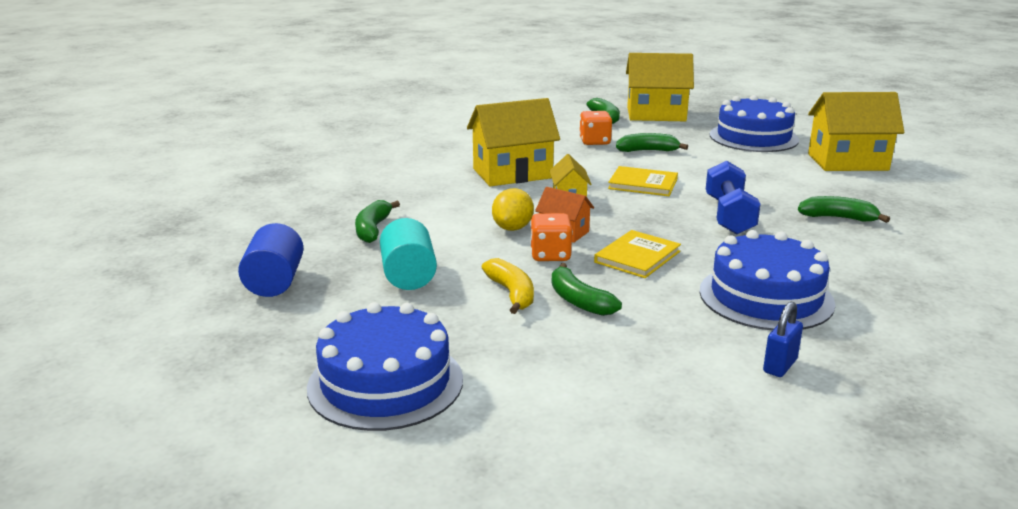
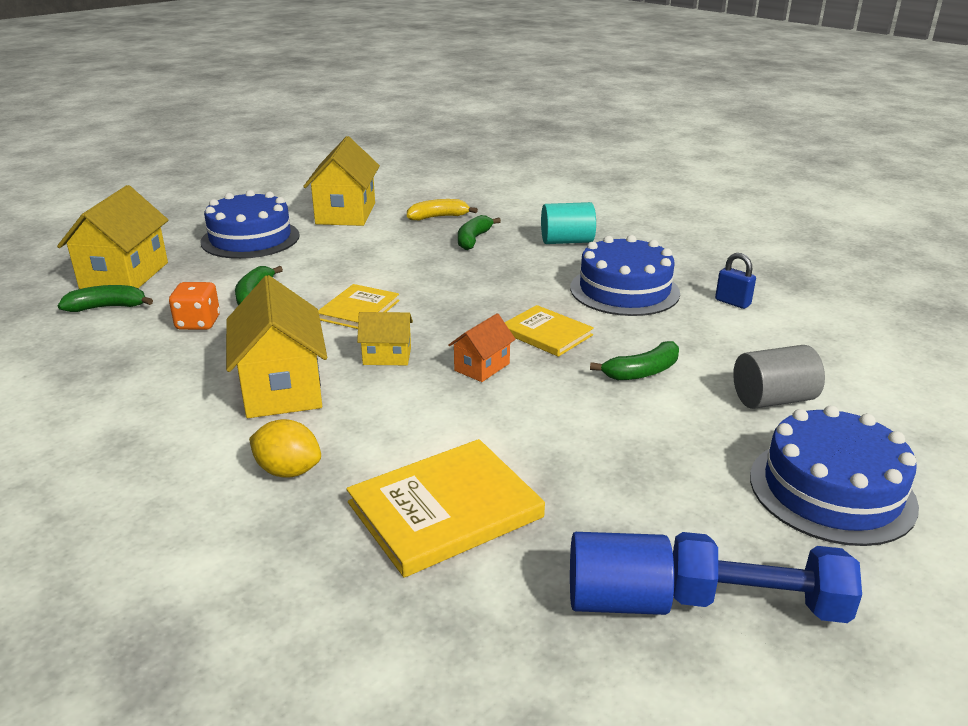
camera: 85 degrees left, 5 degrees up
green banana [355,200,400,243] -> yellow book [346,439,545,578]
turquoise cylinder [380,218,437,290] -> turquoise cylinder moved to [541,202,596,244]
yellow banana [482,258,534,314] -> yellow banana moved to [407,199,478,220]
yellow lemon [492,188,534,231] -> yellow lemon moved to [249,419,321,478]
orange dice [530,213,573,261] -> none
blue dumbbell [706,161,761,234] -> blue dumbbell moved to [673,532,862,623]
none -> grey cylinder [733,345,825,409]

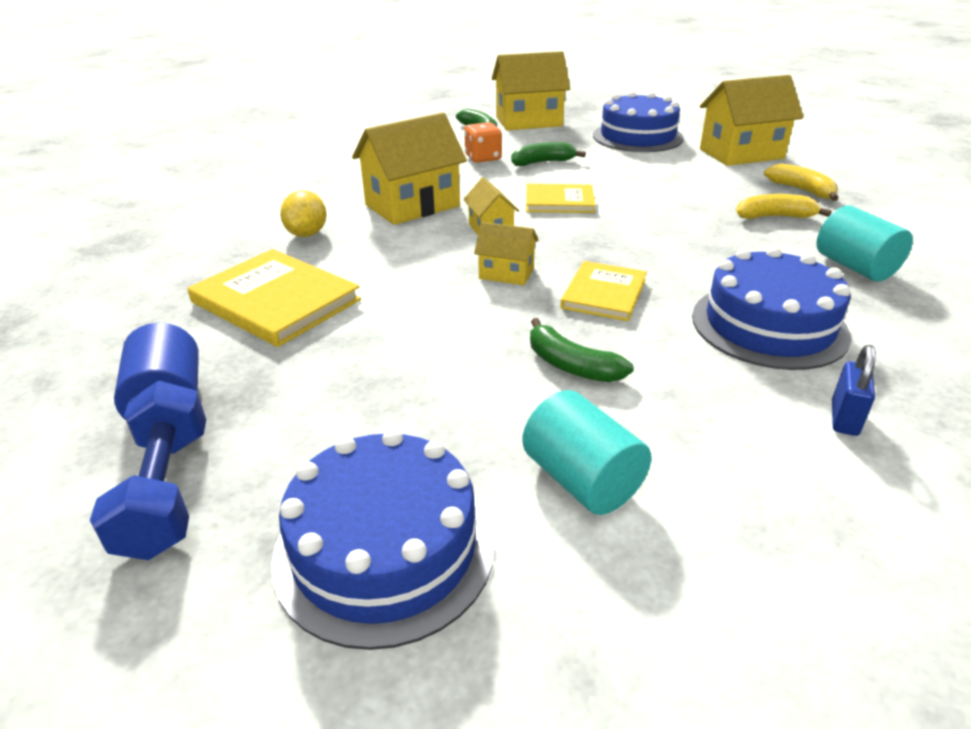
camera: 70 degrees right, 5 degrees up
orange house [448,313,516,382] -> yellow house [474,222,539,285]
green banana [458,215,501,250] -> yellow banana [736,194,832,219]
grey cylinder [733,345,825,409] -> turquoise cylinder [522,390,651,515]

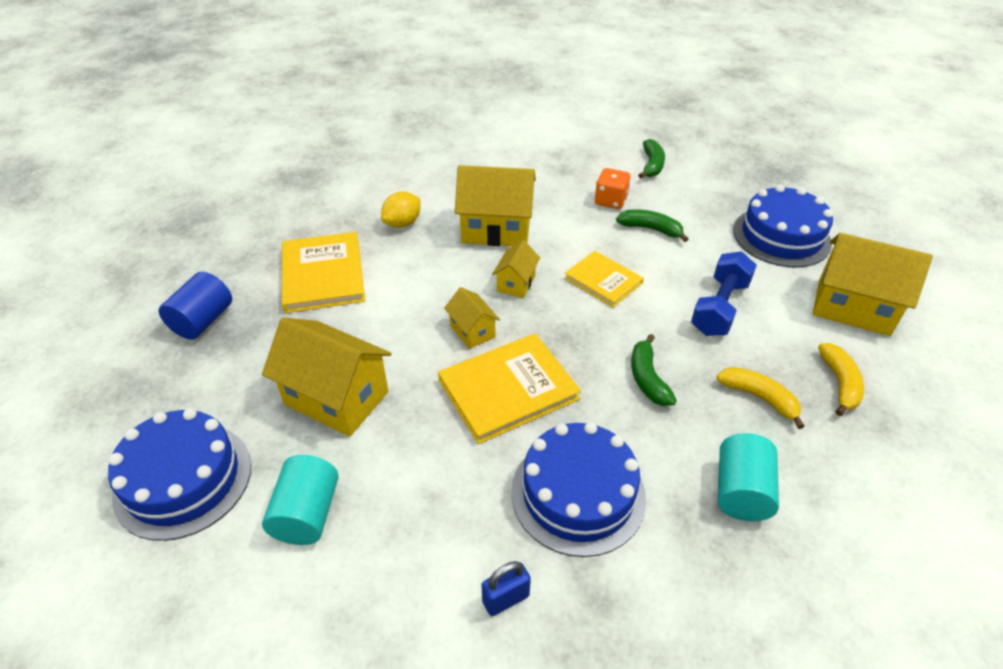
camera: 40 degrees right, 10 degrees up
blue dumbbell [90,381,206,560] -> blue dumbbell moved to [691,251,757,336]
yellow house [492,51,570,130] -> yellow house moved to [262,318,392,437]
green banana [530,318,634,382] -> green banana moved to [631,334,677,406]
yellow book [560,261,647,321] -> yellow book [438,333,581,444], size x1.57

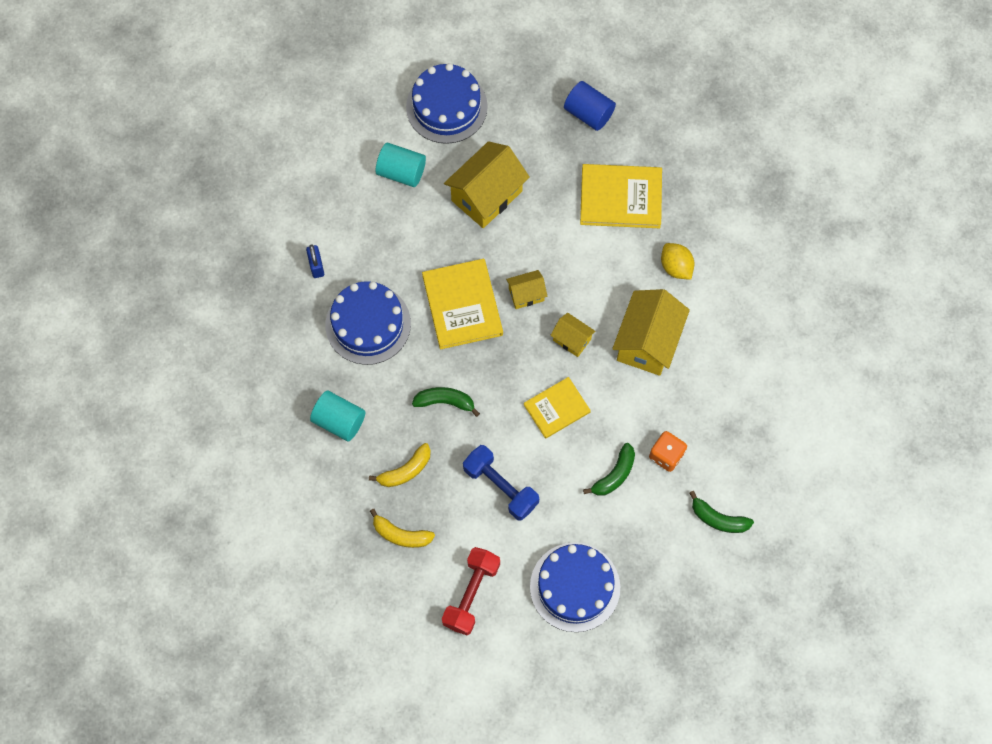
camera: 105 degrees right, 25 degrees up
yellow house [813,233,933,336] -> red dumbbell [442,547,500,635]

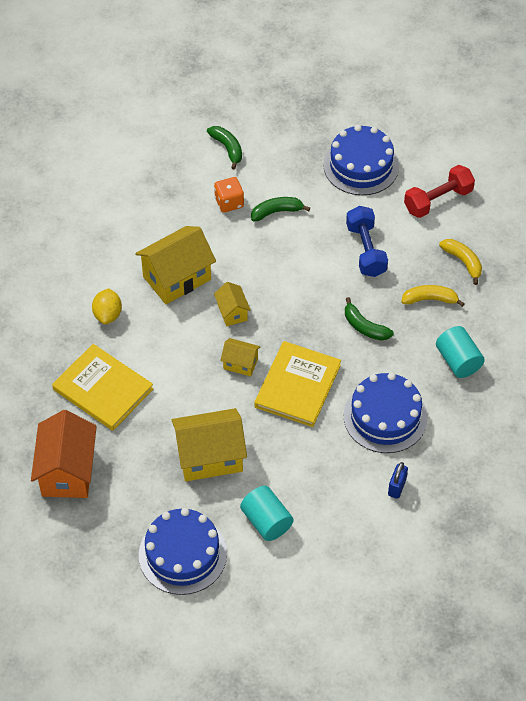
camera: 145 degrees left, 15 degrees down
yellow book [524,377,591,439] -> none
blue cylinder [564,81,616,131] -> orange house [31,410,97,498]

